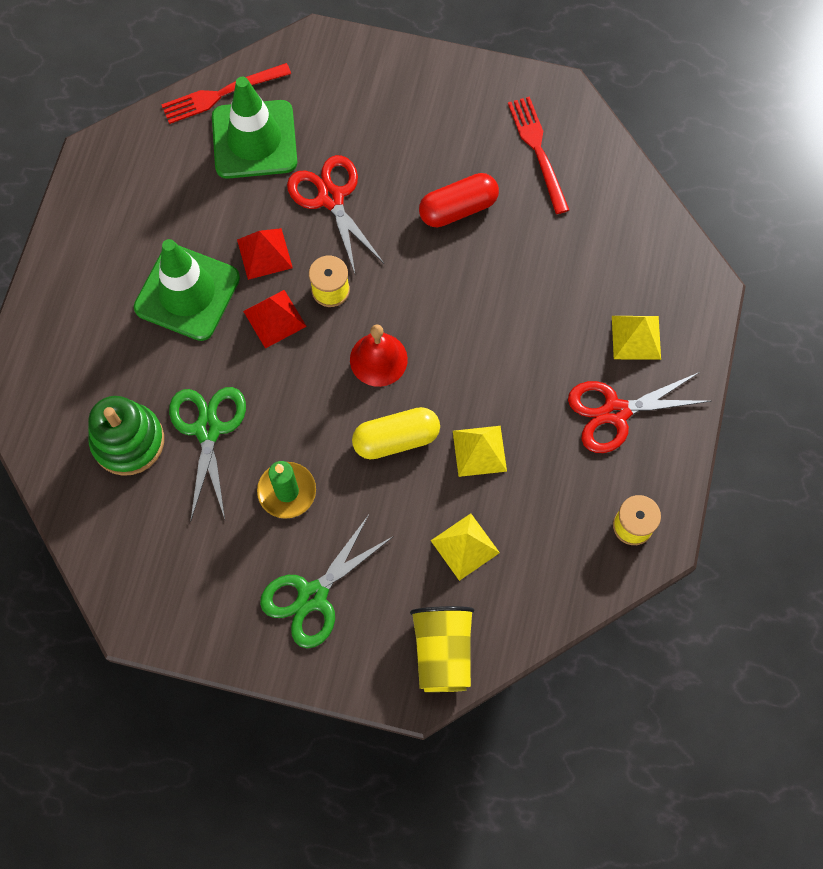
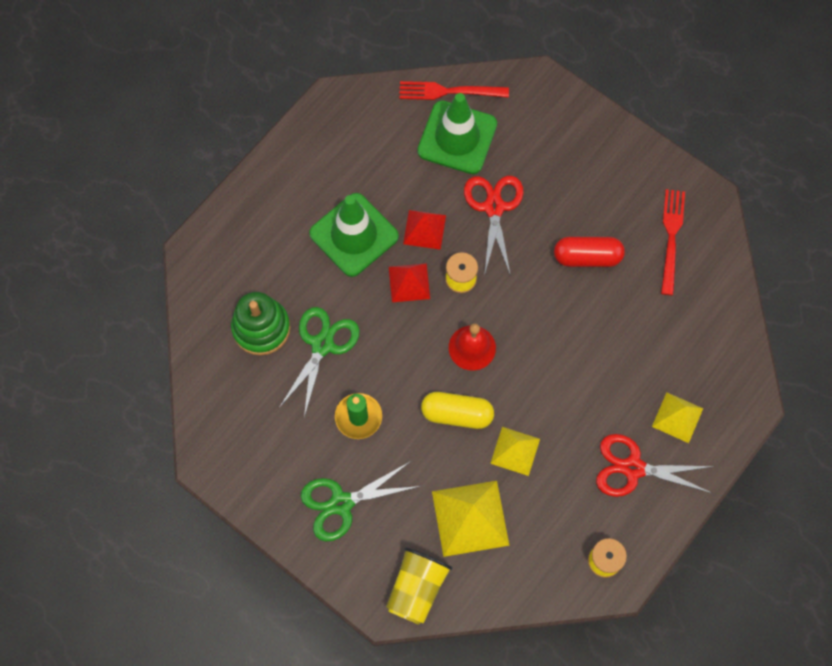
camera: 25 degrees right, 0 degrees up
yellow pyramid [431,513,500,581] -> yellow pyramid [432,481,510,557], size x1.64

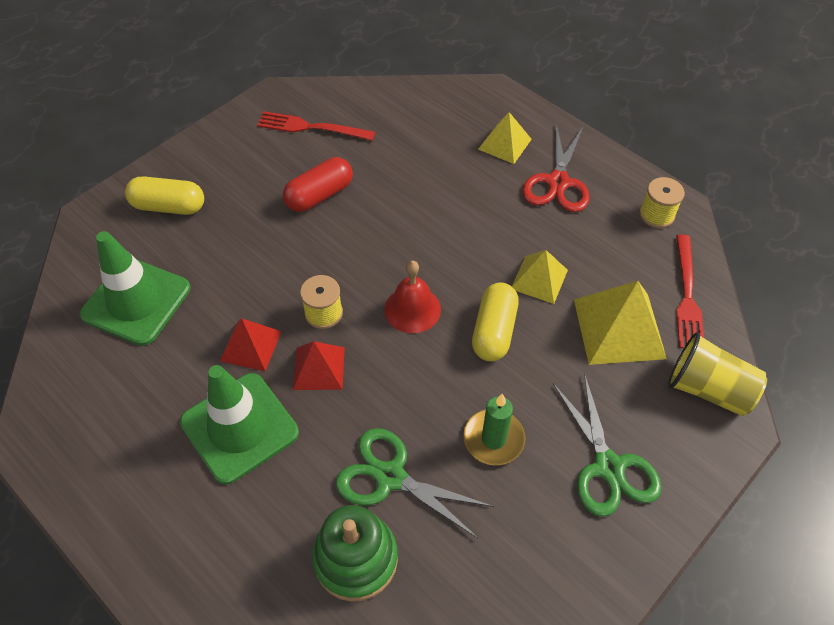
camera: 85 degrees left, 15 degrees down
red fork [399,81,509,100] -> red fork moved to [676,234,704,348]
red scissors [464,176,524,276] -> none
red capsule [554,237,625,267] -> red capsule turned 45 degrees clockwise [283,157,353,212]
none -> yellow capsule [125,176,204,215]

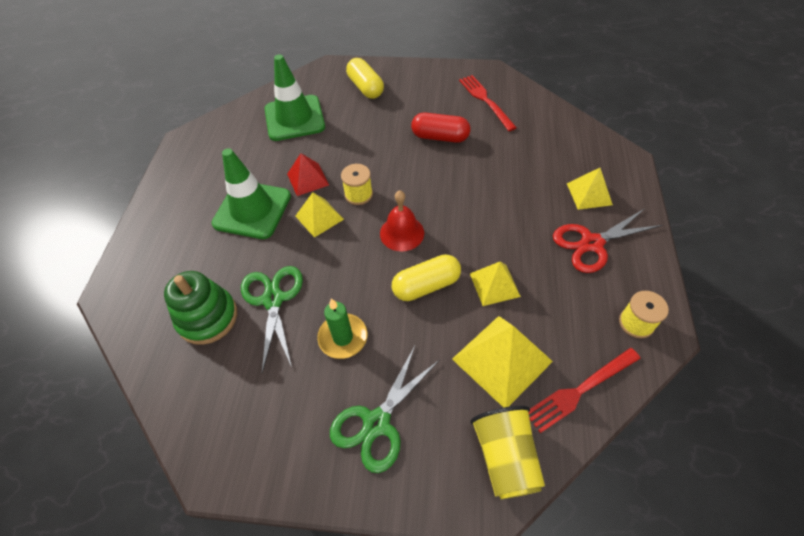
camera: 55 degrees right, 0 degrees up
red pyramid [293,341,345,390] -> yellow pyramid [296,192,344,238]

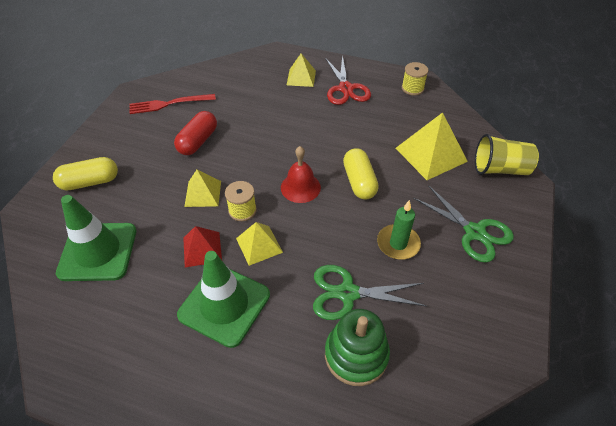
camera: 80 degrees left, 5 degrees down
yellow pyramid [470,262,521,306] -> yellow pyramid moved to [184,170,221,207]
red fork [529,348,641,433] -> none

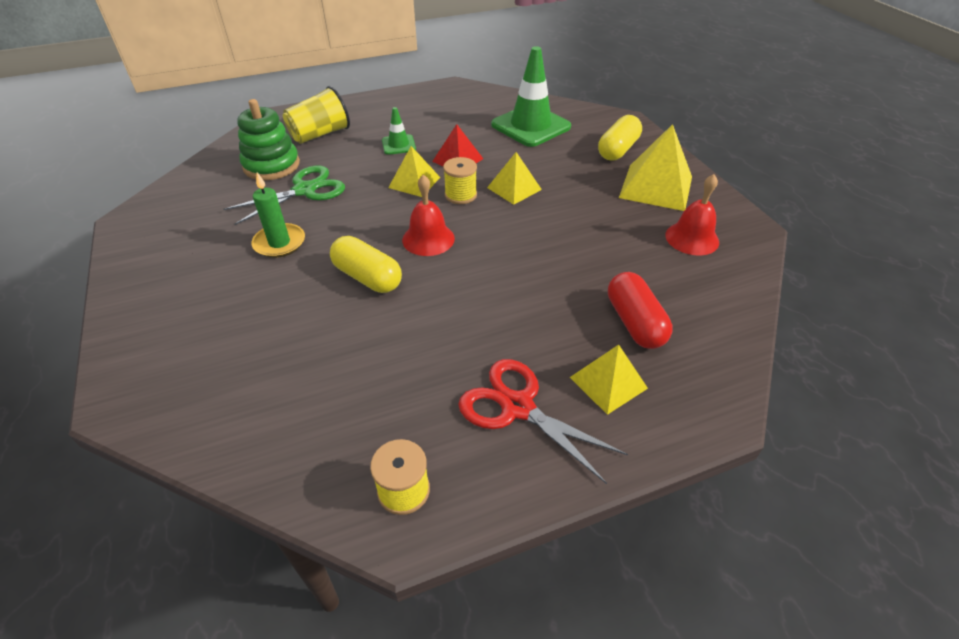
camera: 140 degrees right, 5 degrees down
red fork [129,94,216,114] -> red bell [665,174,719,255]
red capsule [174,111,217,155] -> red capsule moved to [608,272,672,349]
green traffic cone [177,251,270,348] -> green traffic cone [382,107,416,155], size x0.49
yellow pyramid [396,112,468,180] -> yellow pyramid moved to [619,124,692,211]
green scissors [413,185,514,263] -> none
yellow cup [475,134,539,175] -> yellow cup moved to [283,86,350,144]

